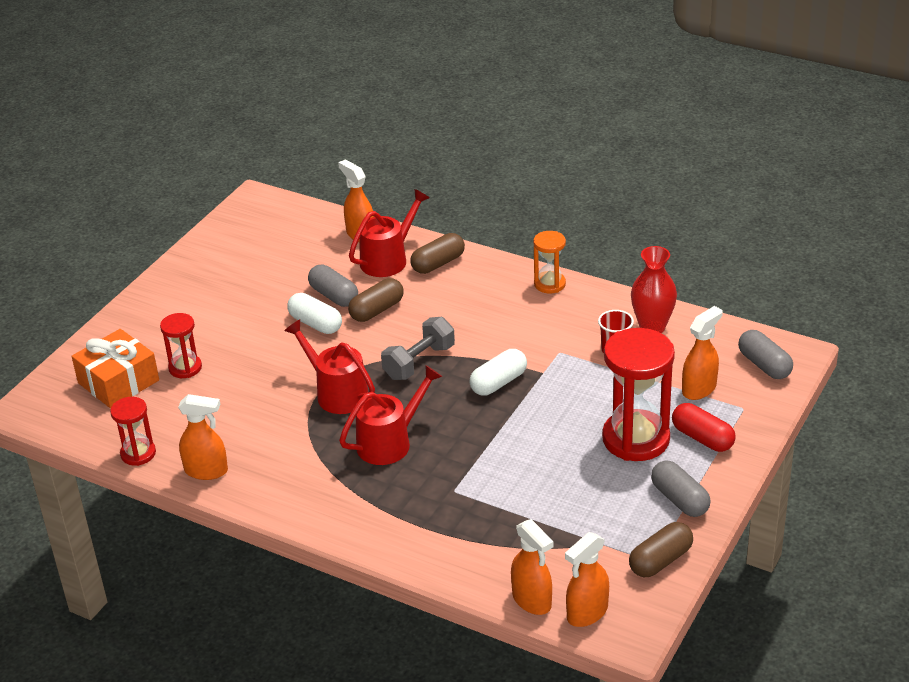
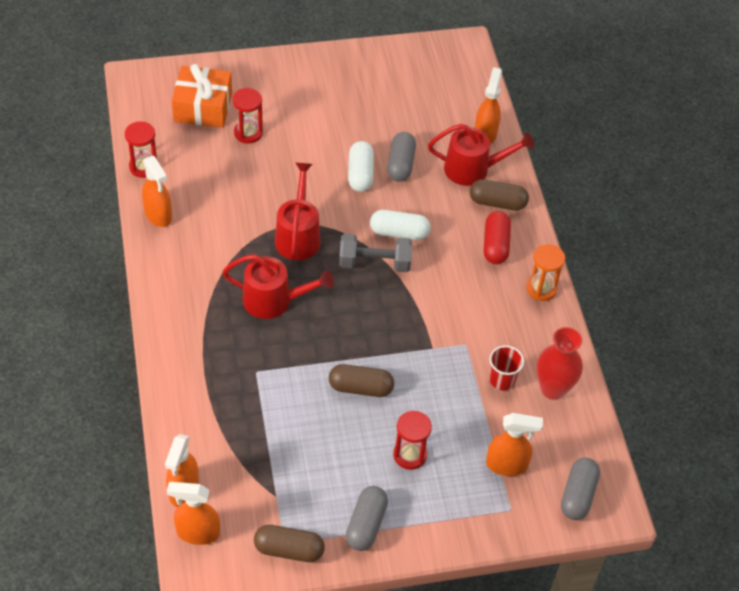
camera: 45 degrees right, 15 degrees up
brown capsule [348,278,404,322] -> brown capsule moved to [329,364,394,397]
white capsule [469,349,527,396] -> white capsule moved to [370,210,430,240]
red hourglass [602,328,675,461] -> red hourglass [393,411,432,470], size x0.53
red capsule [672,403,736,452] -> red capsule moved to [484,211,511,264]

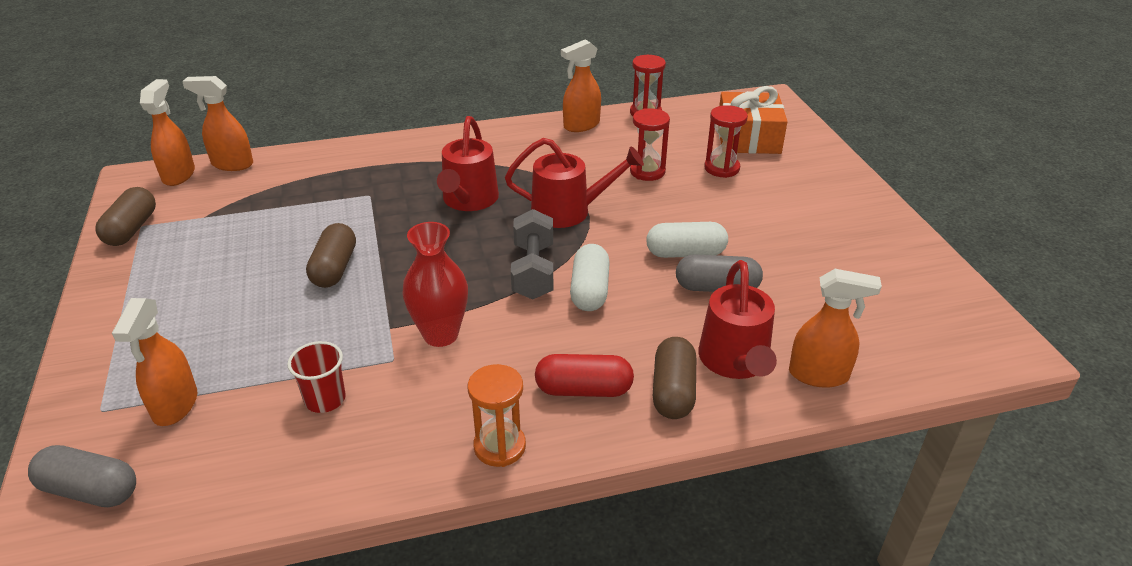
camera: 90 degrees right, 15 degrees down
grey capsule [346,486,388,551] -> none
red hourglass [393,411,432,470] -> red hourglass moved to [630,108,670,181]
red vase [536,327,583,400] -> red vase moved to [402,222,468,347]

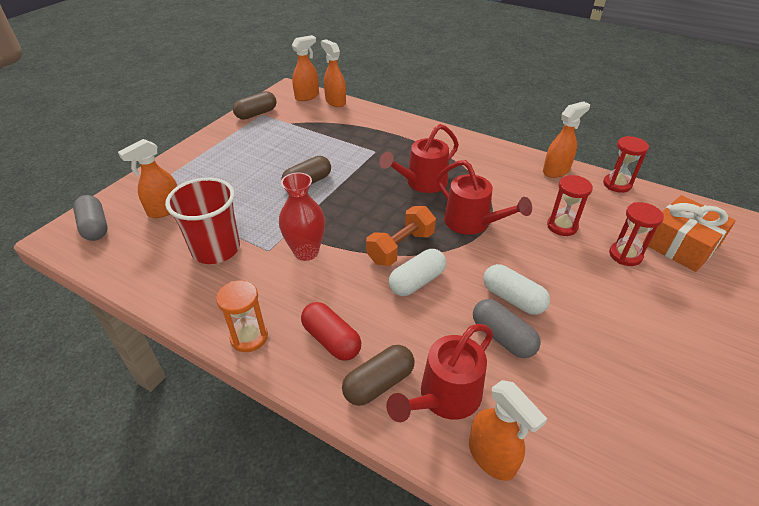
camera: 45 degrees right, 5 degrees up
red cup [287,341,346,413] -> red cup [165,178,240,264], size x1.85
grey dumbbell [511,209,553,300] -> orange dumbbell [366,206,436,266]
orange spray bottle [561,40,601,132] -> orange spray bottle turned 135 degrees clockwise [543,101,590,178]

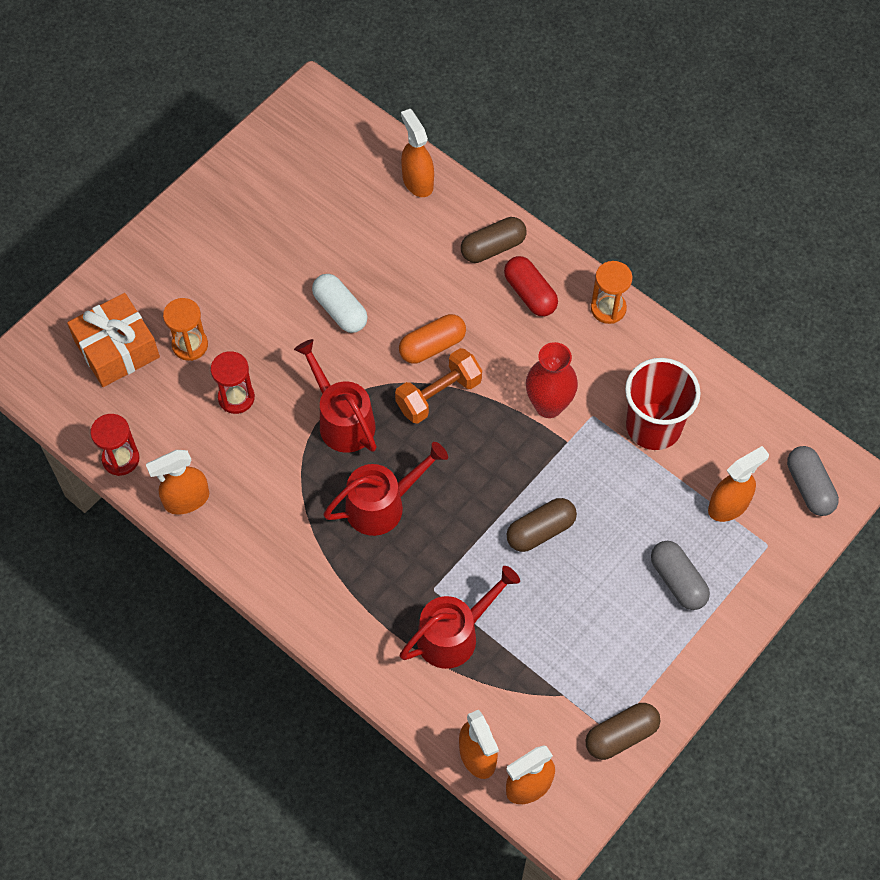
camera: 170 degrees left, 20 degrees up
red watering can [386,324,493,422] -> red watering can moved to [400,566,520,669]
white capsule [389,249,446,296] -> orange capsule [399,314,466,364]
grey capsule [473,299,541,358] -> grey capsule moved to [651,541,710,610]
red hourglass [609,202,664,266] -> orange hourglass [163,298,208,361]

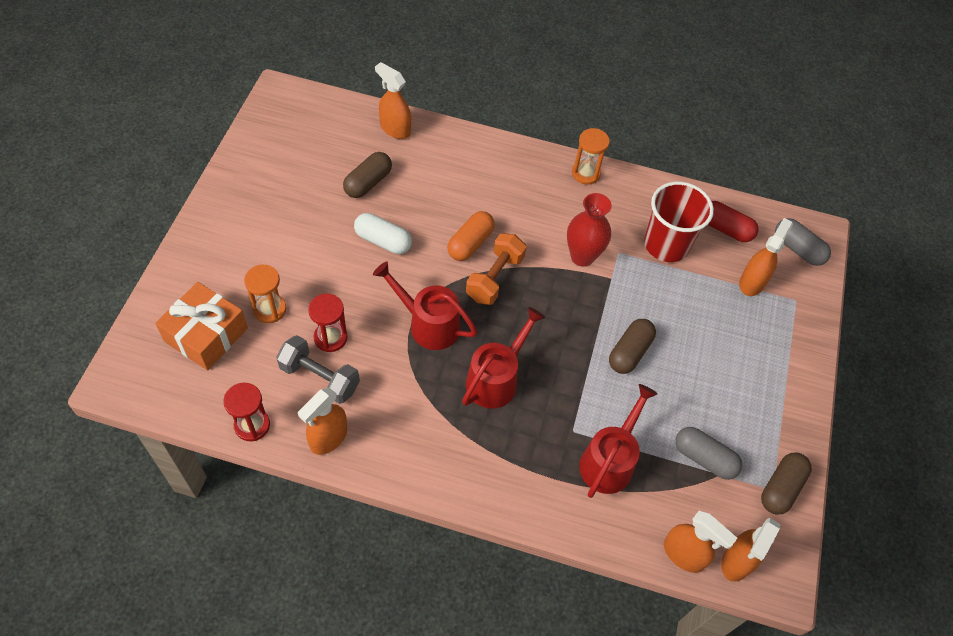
camera: 30 degrees left, 5 degrees down
brown capsule [461,217,527,263] -> brown capsule moved to [343,152,392,198]
red capsule [504,256,558,316] -> red capsule moved to [708,201,759,242]
grey capsule [651,541,710,610] -> grey capsule moved to [675,427,743,480]
none -> grey dumbbell [276,335,360,404]

